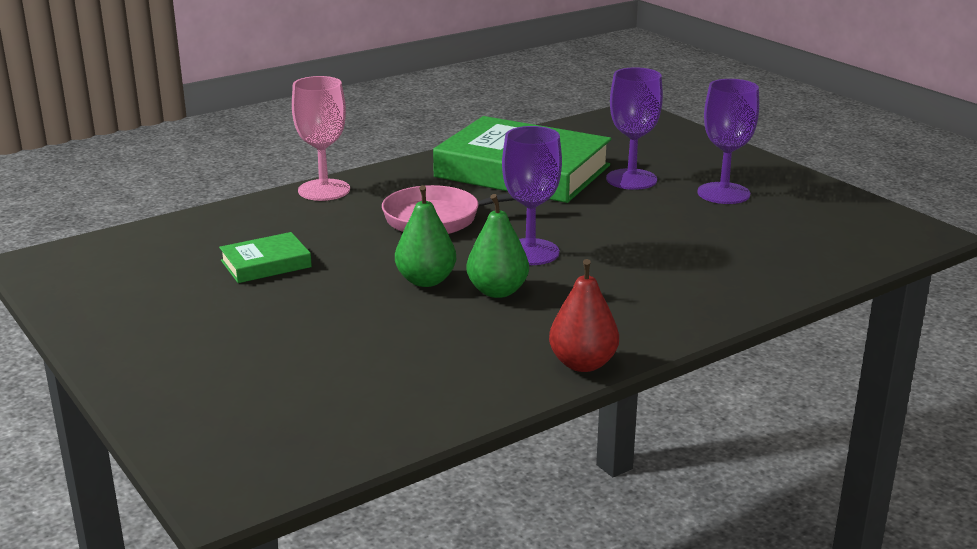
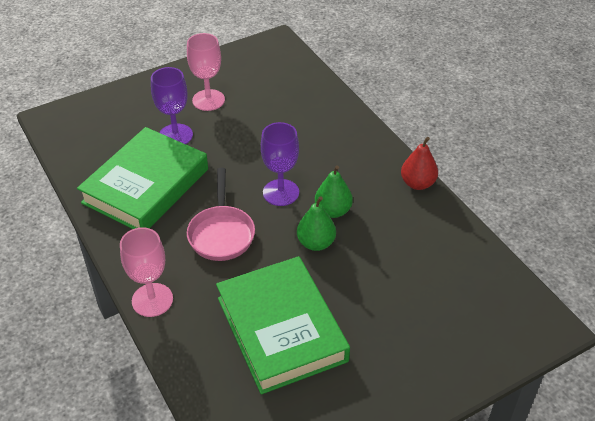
camera: 85 degrees left, 20 degrees up
green book [219,232,312,283] -> green book [216,256,350,394], size x2.25
purple goblet [697,79,759,204] -> pink goblet [187,33,225,111]

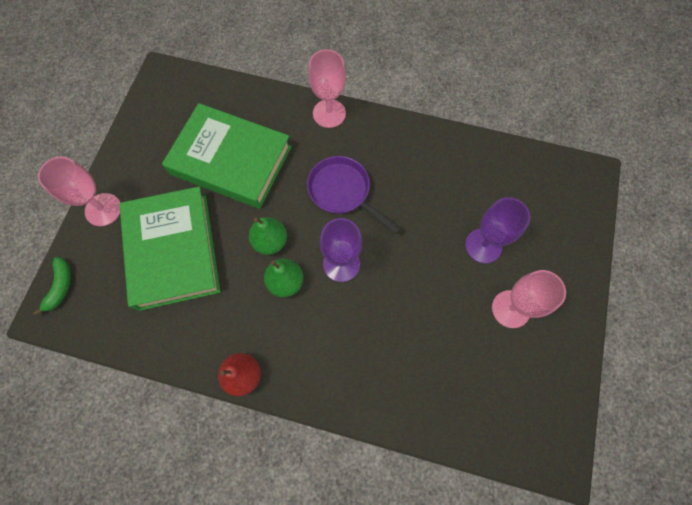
camera: 135 degrees right, 25 degrees up
green book [77,127,208,229] -> green book moved to [119,187,220,311]
pink pan [187,168,255,261] -> purple pan [307,156,401,234]
none -> green banana [33,257,71,316]
none -> pink goblet [38,157,121,226]

